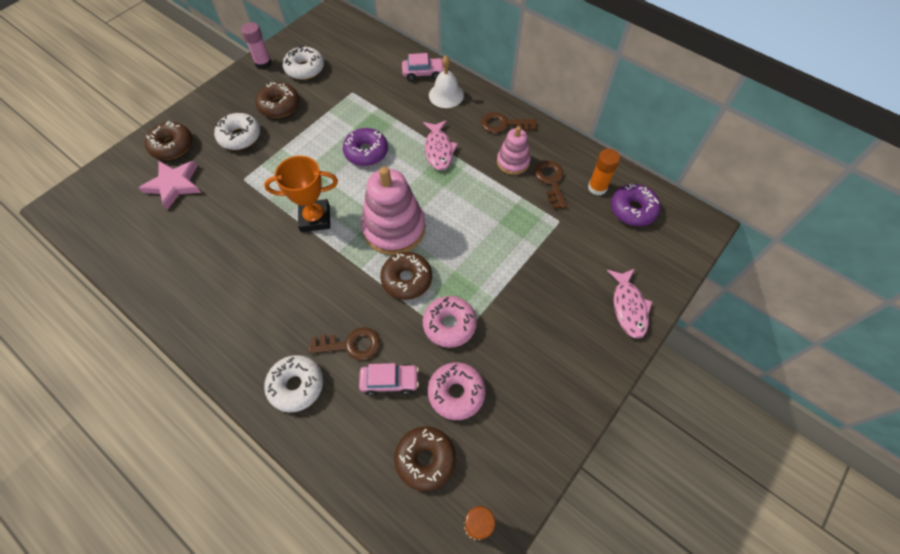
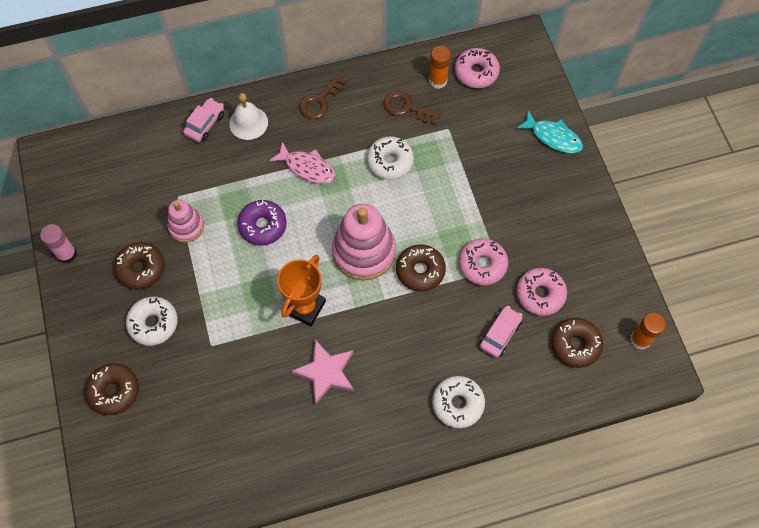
camera: 55 degrees left, 5 degrees up
pink star [139,160,201,210] -> pink star moved to [291,339,354,405]
white donut [282,46,324,80] -> white donut moved to [367,136,414,180]
brown key [309,327,380,360] -> none
pink stacking toy [497,126,531,175] -> pink stacking toy moved to [167,200,204,242]
pink fish [607,269,652,339] -> turquoise fish [516,110,583,153]
purple donut [611,184,661,226] -> pink donut [455,48,500,88]

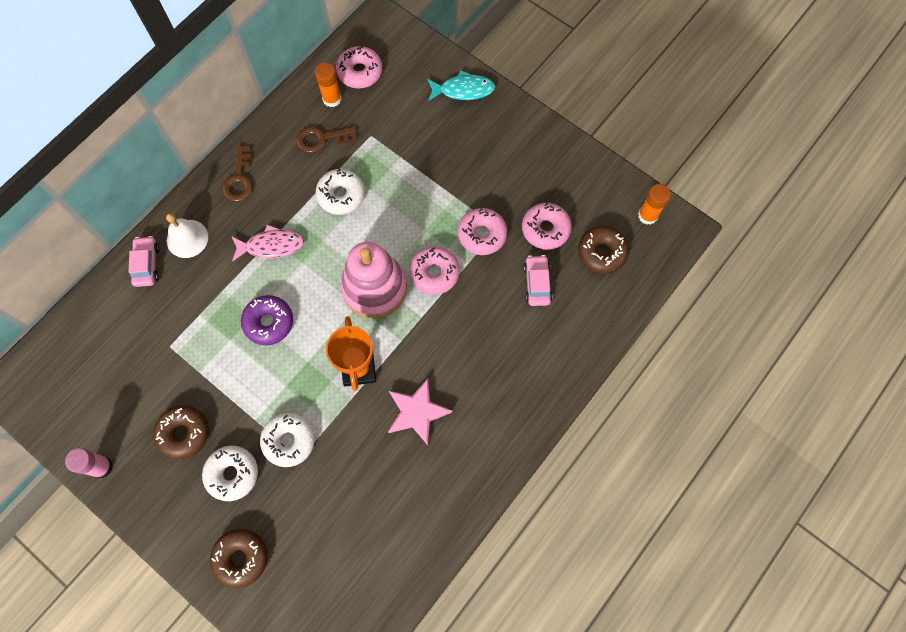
camera: 35 degrees left, 5 degrees up
pink stacking toy [167,200,204,242] -> none
brown donut [396,244,446,292] -> pink donut [409,246,460,295]
white donut [432,376,485,428] -> white donut moved to [260,413,315,467]

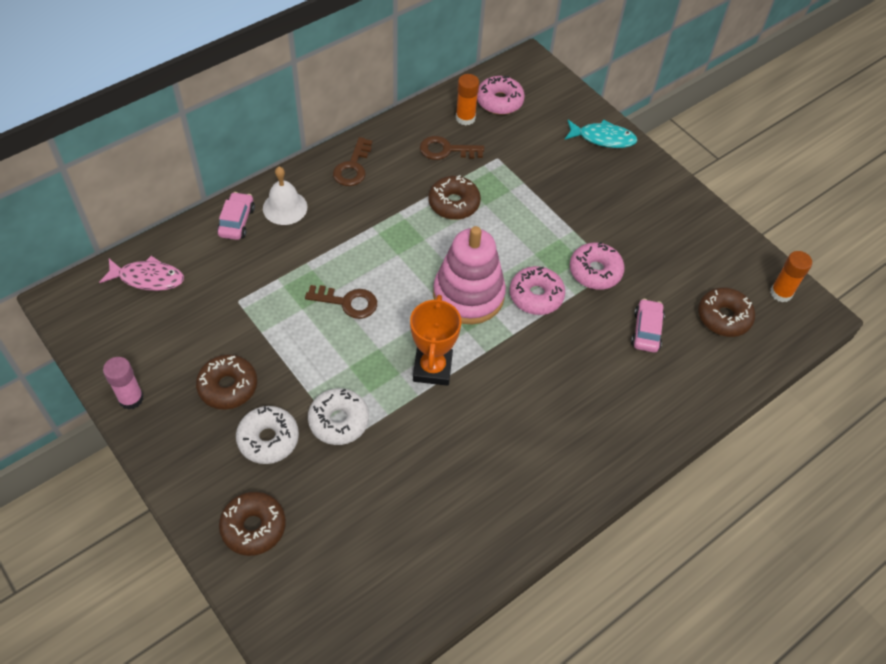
camera: 10 degrees right, 15 degrees down
pink fish [232,225,304,262] -> pink fish moved to [99,256,184,291]
purple donut [241,295,293,345] -> brown key [305,285,377,319]
white donut [316,168,365,215] -> brown donut [428,175,481,220]
pink star [388,378,452,445] -> none
pink donut [522,203,572,250] -> none

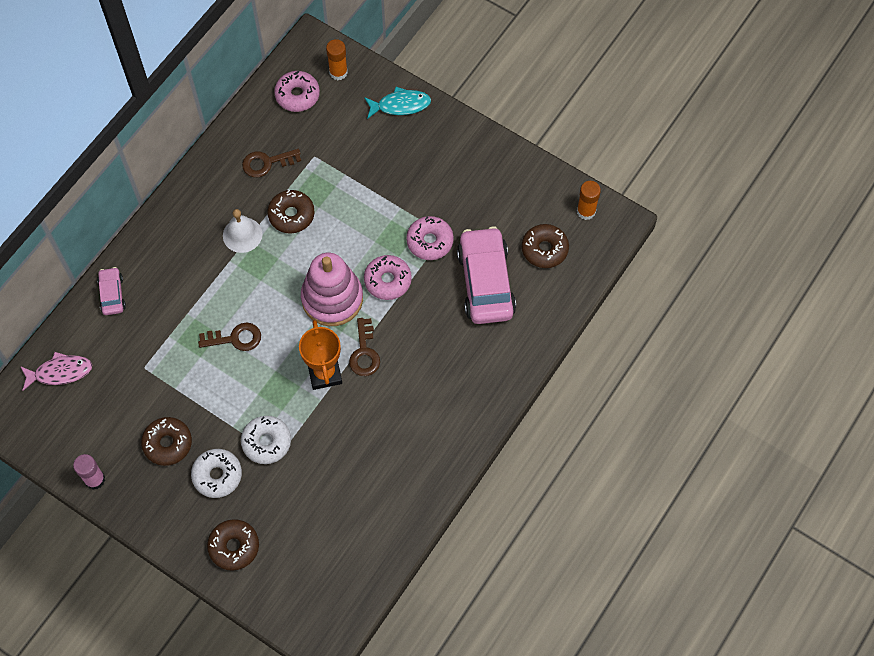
camera: 15 degrees left, 10 degrees up
white bell [263,167,307,225] -> white bell moved to [223,209,262,253]
brown key [333,137,373,186] -> brown key moved to [349,318,380,376]
orange glue stick [456,74,479,125] -> orange glue stick moved to [326,39,348,80]
pink car [631,299,665,353] -> pink car [457,226,516,324], size x2.03

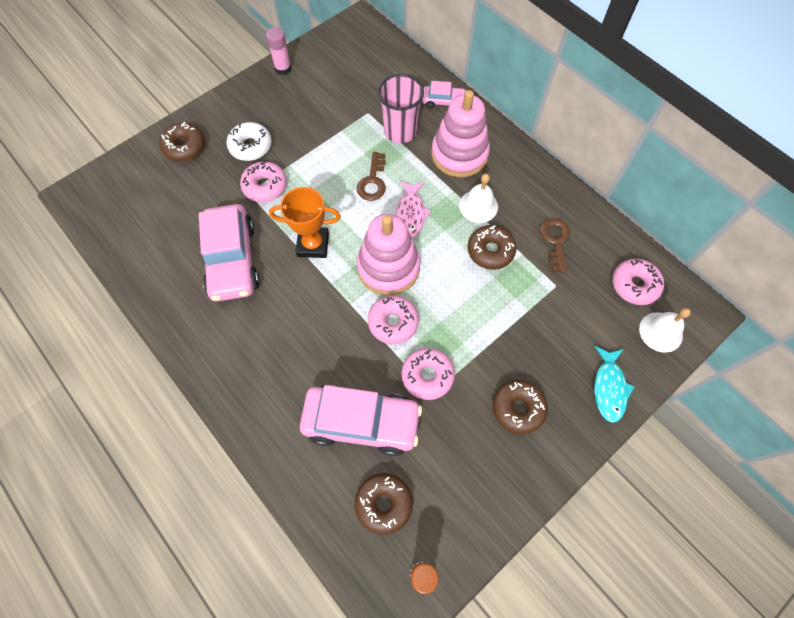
camera: 105 degrees right, 0 degrees up
pink fish [20,352,92,391] -> pink fish moved to [396,181,431,238]
brown donut [141,417,192,466] -> brown donut moved to [492,380,548,434]
white donut [241,416,291,464] -> pink donut [240,161,287,202]
orange glue stick [326,39,348,80] -> white bell [639,308,691,353]
brown key [349,318,380,376] -> none
none -> pink car [199,204,259,301]
none -> pink cup [378,74,424,143]
none -> pink stacking toy [431,90,490,177]

